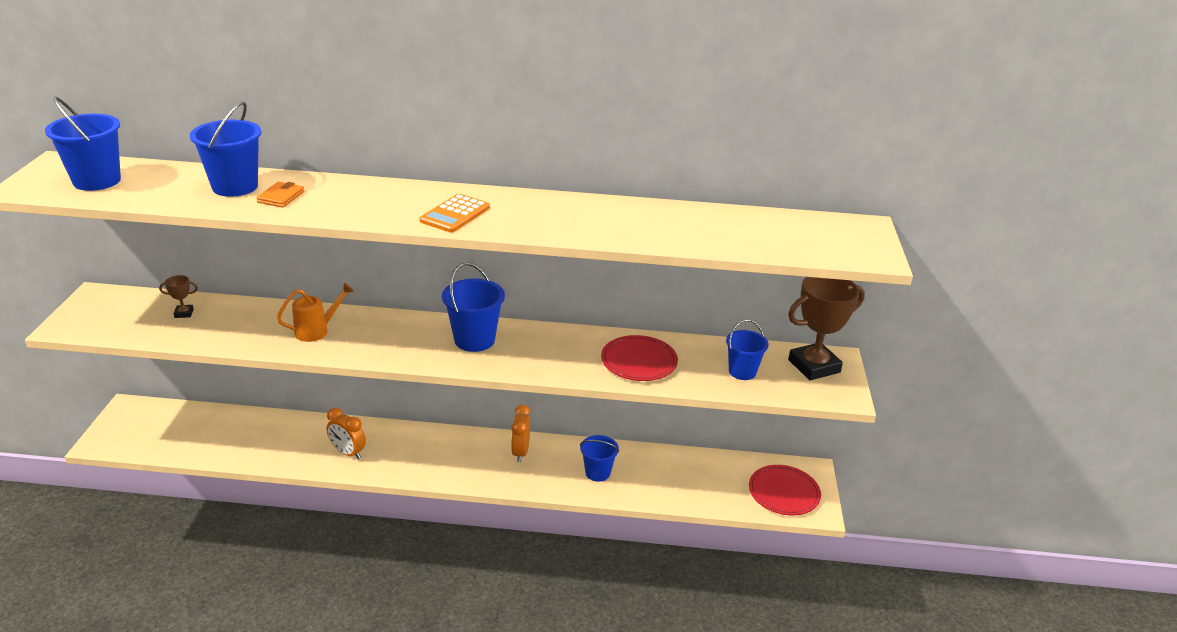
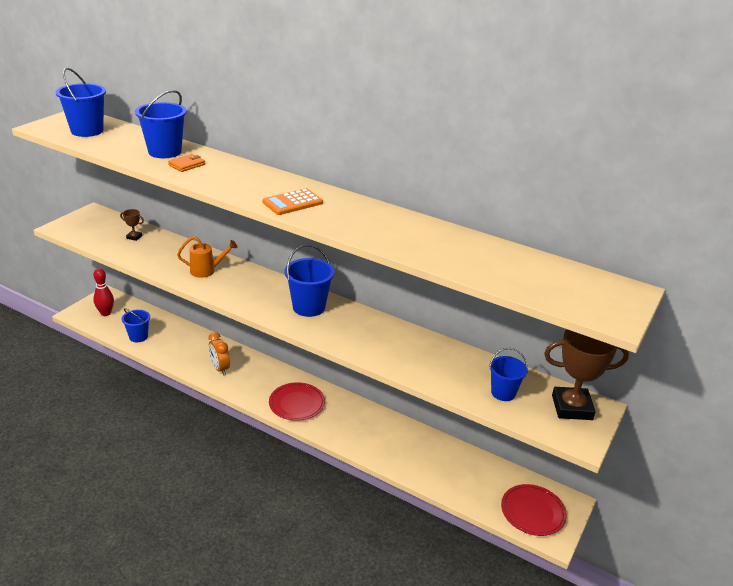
camera: 25 degrees right, 0 degrees up
orange clock [511,405,531,462] -> none
blue bucket [580,435,619,482] -> blue bucket moved to [122,308,150,342]
red plate [601,335,678,381] -> red plate moved to [269,382,325,421]
none -> red bowling pin [93,268,114,316]

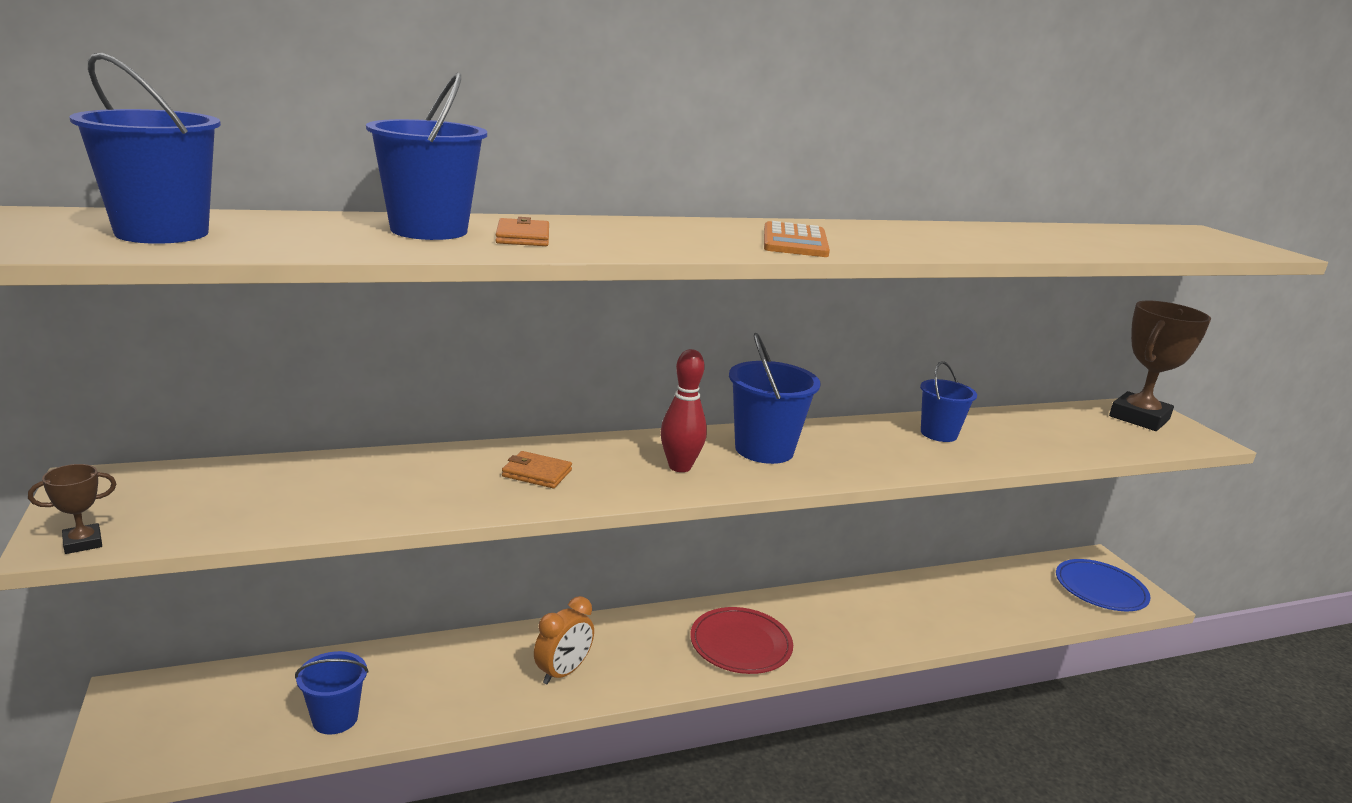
camera: 50 degrees left, 10 degrees down
red bowling pin [93,268,114,316] -> red bowling pin moved to [661,349,707,472]
brown trophy [120,209,144,241] -> brown trophy moved to [28,464,116,554]
orange watering can [177,236,238,278] -> orange wallet [502,451,572,488]
orange clock [208,332,230,375] -> orange clock turned 60 degrees counterclockwise [534,596,594,684]
blue bucket [489,348,528,401] -> blue bucket moved to [920,361,977,442]
red plate [501,484,567,536] -> blue plate [1056,559,1150,611]

